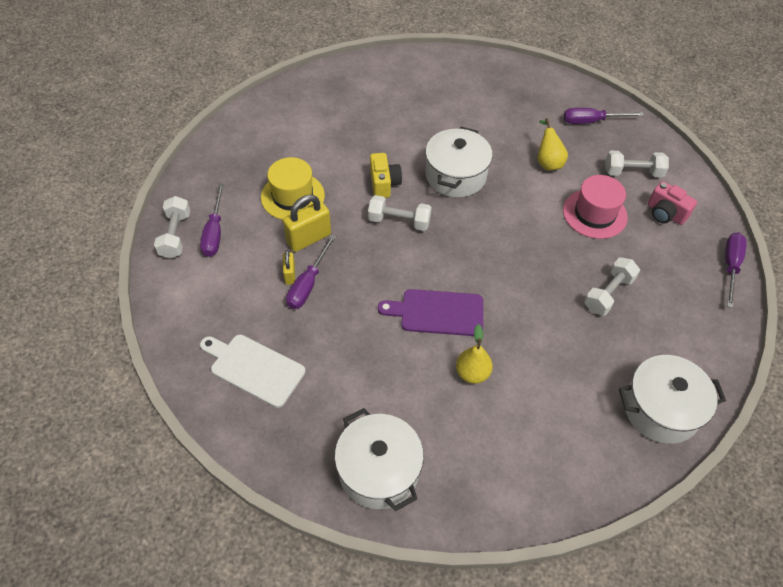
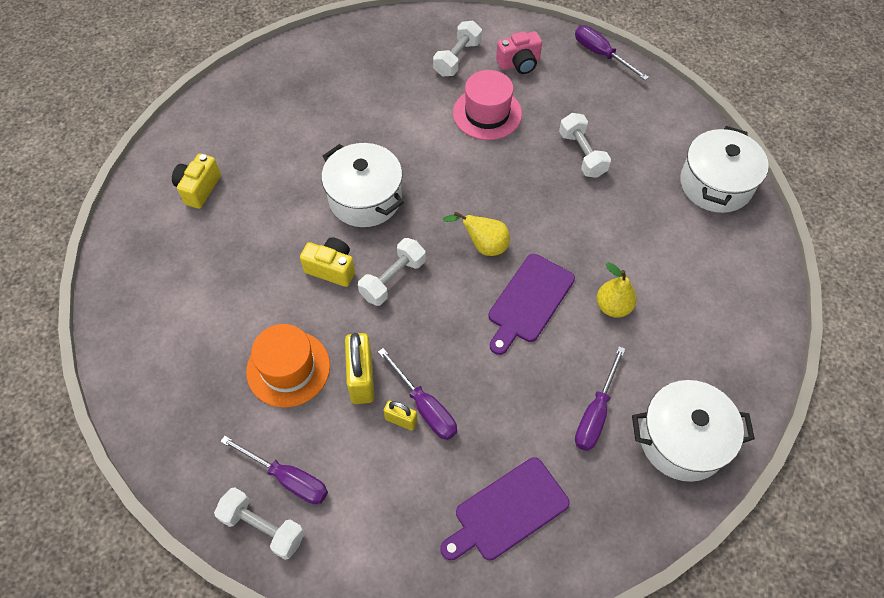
camera: 60 degrees left, 5 degrees up
white cutting board [200,334,305,408] -> purple cutting board [440,457,570,560]
yellow hat [261,157,325,220] -> orange hat [246,324,330,407]
yellow pear [538,118,568,171] -> yellow pear moved to [443,212,510,256]
purple screwdriver [564,108,644,124] -> purple screwdriver moved to [575,346,625,451]
none -> yellow camera [172,153,221,209]

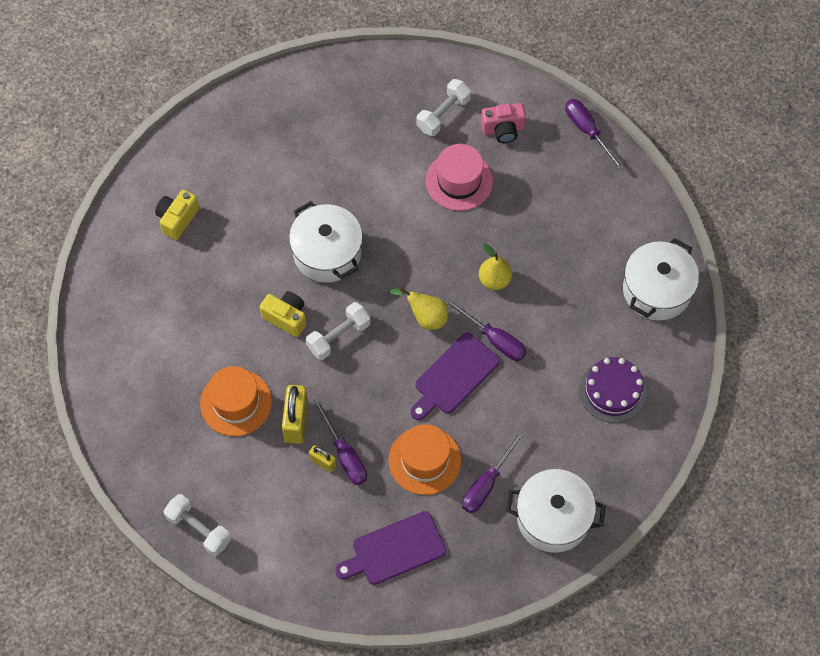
camera: 10 degrees right, 5 degrees up
purple screwdriver [220,436,328,504] -> purple screwdriver moved to [446,299,527,361]
white dumbbell [559,113,611,178] -> none
yellow pear [597,262,637,318] -> yellow pear moved to [479,243,512,290]
none -> orange hat [389,424,461,495]
none -> purple cake [579,357,647,423]

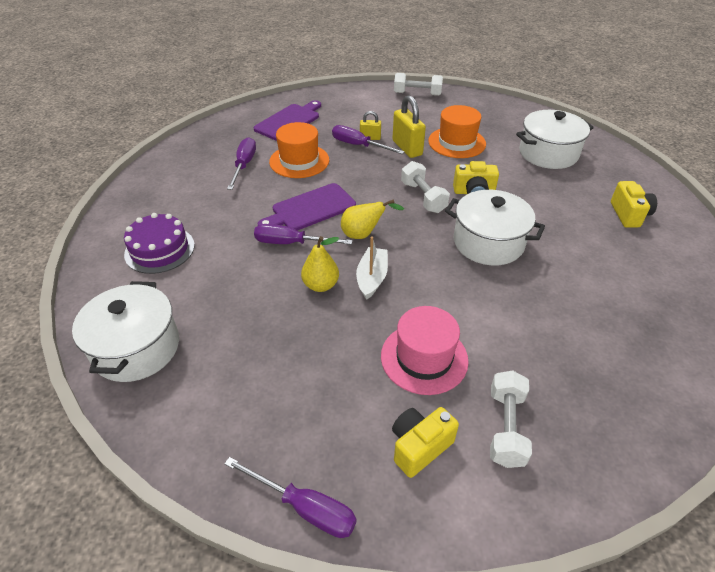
camera: 150 degrees right, 20 degrees down
white dumbbell [306,302,371,360] -> white dumbbell turned 45 degrees counterclockwise [401,161,450,213]
purple cutting board [410,333,500,420] -> purple cutting board turned 135 degrees counterclockwise [258,183,356,231]
pink camera [481,103,526,143] -> yellow camera [392,407,459,478]
white pot [506,469,606,553] -> white pot moved to [516,110,594,169]
none -> white boat [356,236,388,300]

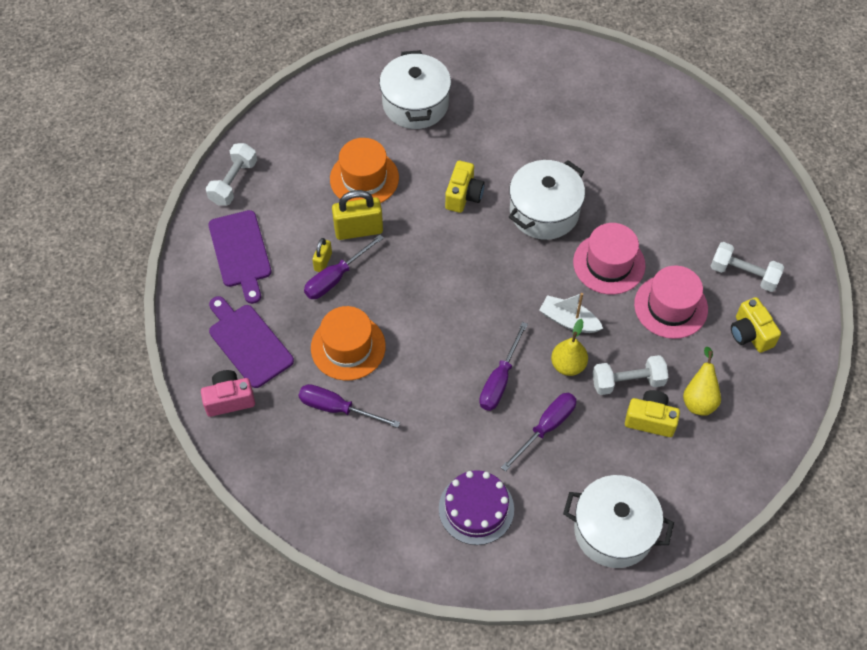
camera: 75 degrees left, 15 degrees up
purple screwdriver [224,457,356,538] -> purple screwdriver moved to [501,393,577,472]
purple cutting board [258,183,356,231] -> purple cutting board moved to [208,210,272,304]
yellow pear [341,199,404,239] -> yellow pear moved to [683,347,721,416]
white dumbbell [401,161,450,213] -> white dumbbell moved to [593,355,668,395]
yellow camera [611,181,657,228] -> yellow camera moved to [625,390,680,437]
none -> pink camera [201,370,255,417]
none -> pink hat [573,223,646,295]

